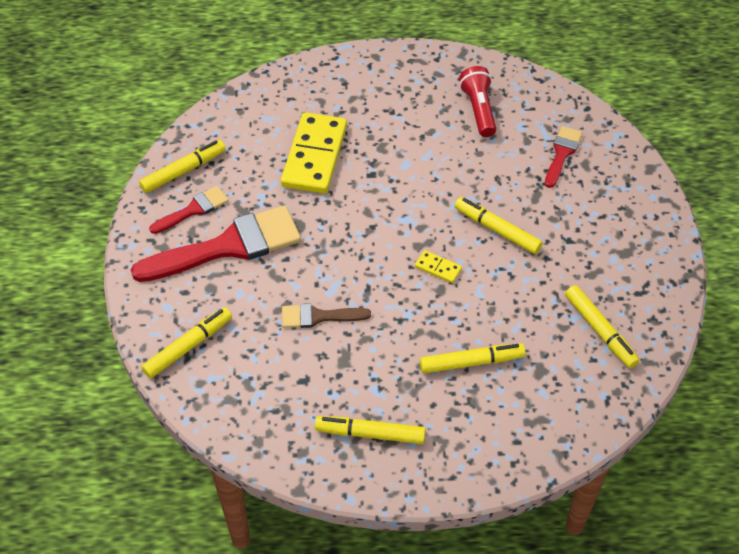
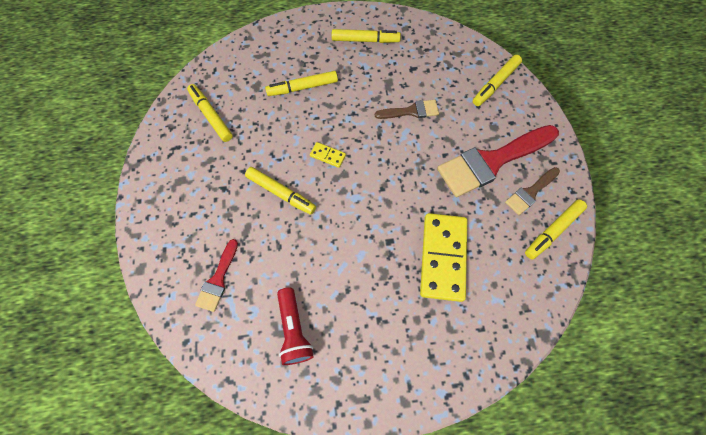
camera: 175 degrees right, 15 degrees up
red brush [149,186,228,234] -> brown brush [505,167,560,215]

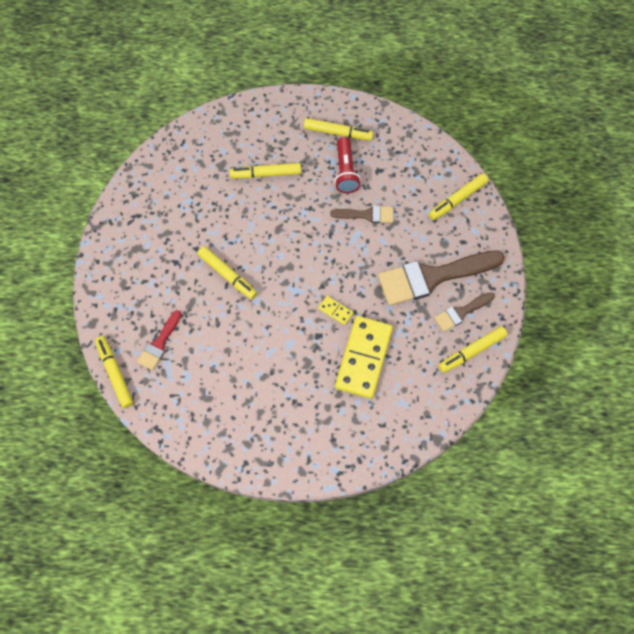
camera: 10 degrees right, 0 degrees up
yellow marker [187,84,233,142] -> yellow marker moved to [95,336,133,408]
red flashlight [277,288,314,365] -> red flashlight moved to [334,137,361,193]
yellow domino [310,142,346,168] -> yellow domino moved to [318,296,354,325]
red brush [437,125,559,197] -> brown brush [378,250,505,306]

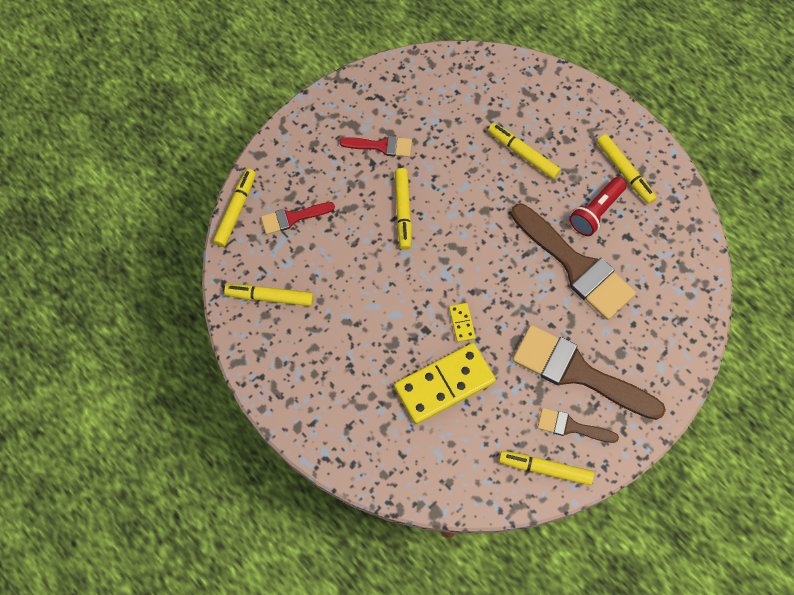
camera: 45 degrees right, 0 degrees up
brown brush [330,205,393,223] -> brown brush [511,203,636,320], size x1.98
yellow marker [429,173,489,220] -> yellow marker moved to [224,284,314,306]
none -> red brush [339,136,412,157]

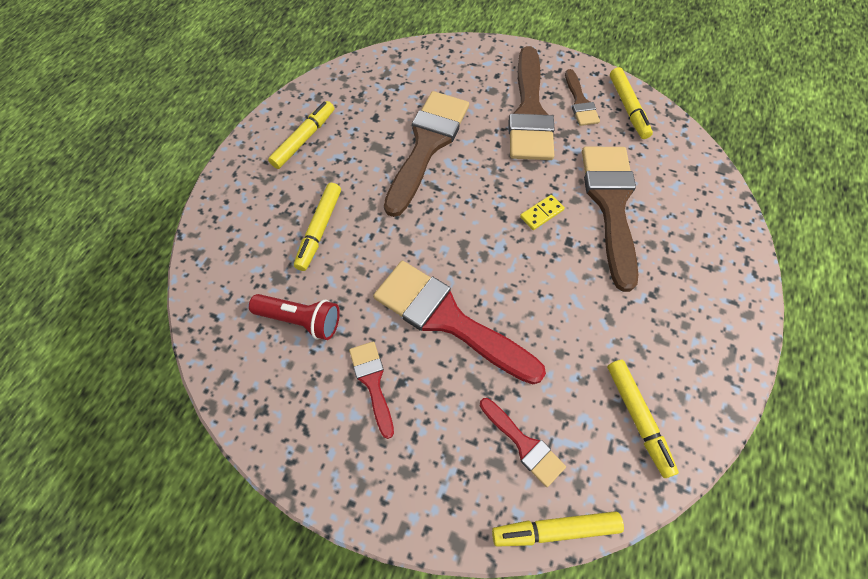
camera: 115 degrees left, 5 degrees down
yellow domino [394,343,496,424] -> brown brush [582,147,638,292]
yellow marker [395,168,412,250] -> red brush [373,261,546,384]
red flashlight [569,177,627,236] -> red flashlight moved to [249,294,340,340]

